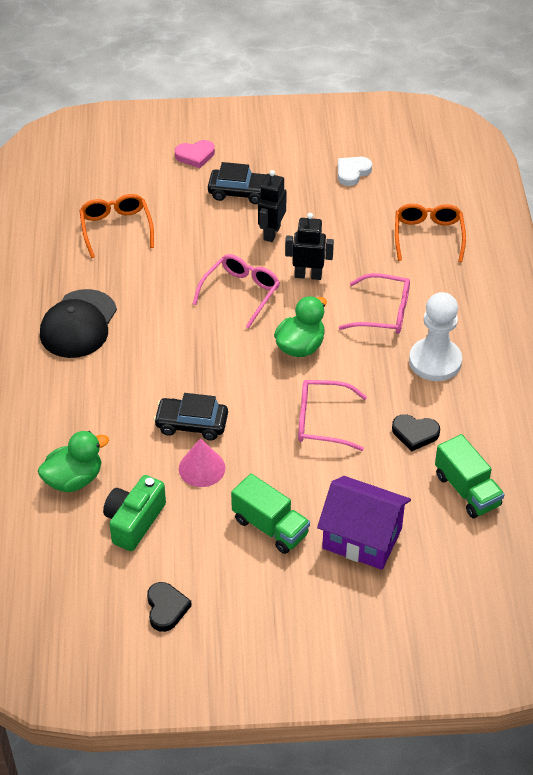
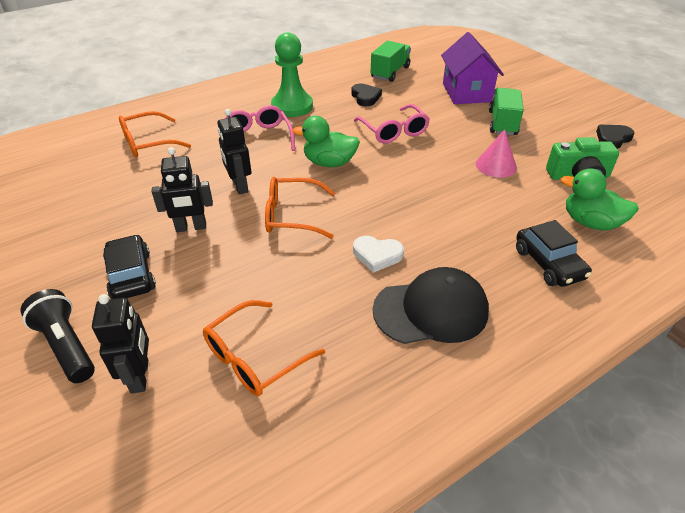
camera: 120 degrees left, 5 degrees down
black car [154,393,228,440] -> black car moved to [516,220,592,287]
pink heart [175,140,215,168] -> black flashlight [21,289,95,383]
pink glasses [193,254,280,329] -> orange glasses [265,177,335,239]
white heart [338,157,372,186] -> white heart moved to [353,236,404,273]
white pawn [409,292,462,381] -> green pawn [271,32,313,117]
none -> black robot [92,294,149,394]

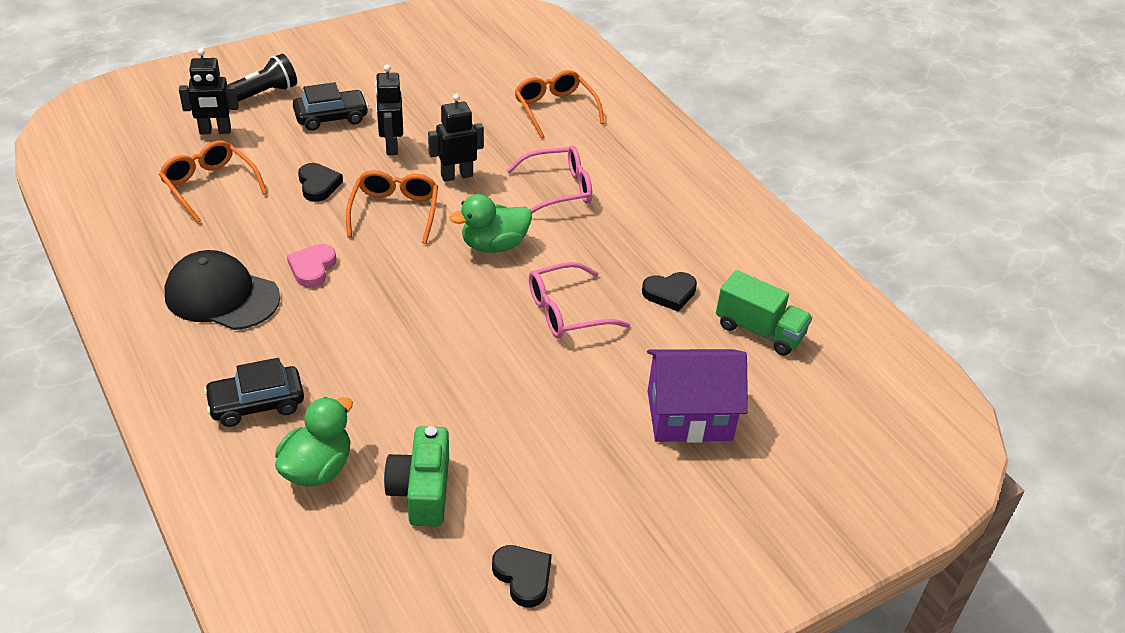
camera: 90 degrees right, 0 degrees up
green pawn [271,32,313,117] -> none
green duck [292,116,360,167] -> green duck turned 120 degrees counterclockwise [449,194,532,253]
white heart [353,236,404,273] -> pink heart [287,244,336,288]
black cap [373,267,489,344] -> black cap turned 120 degrees clockwise [164,250,280,330]
pink cone [476,129,517,178] -> none
green truck [489,88,524,135] -> none
none -> black heart [298,163,343,202]

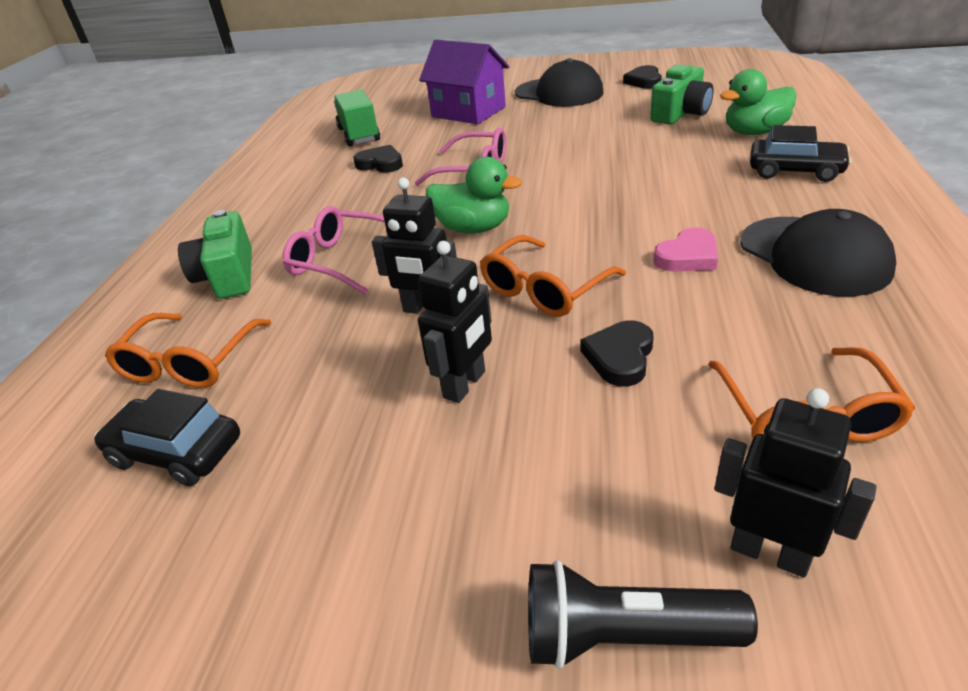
camera: 135 degrees left, 5 degrees down
black car [293,82,369,131] -> black car moved to [94,389,240,486]
none -> green camera [178,210,252,299]
none -> black cap [515,58,603,107]

